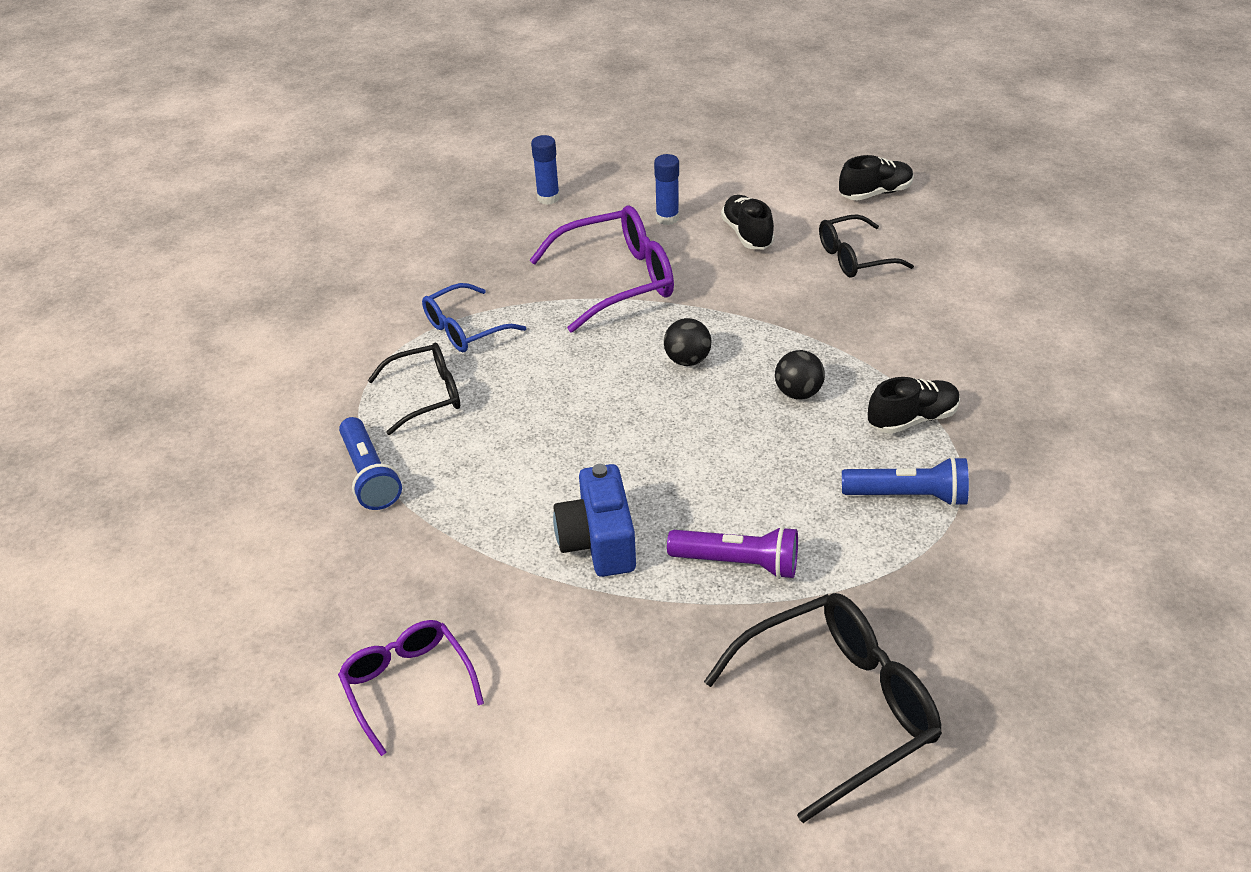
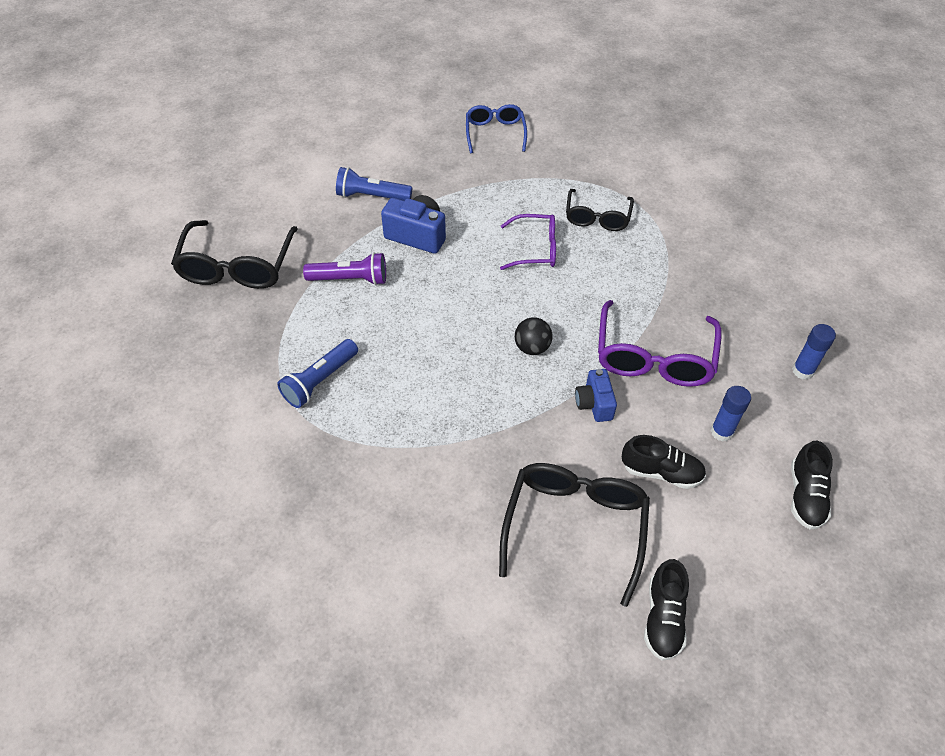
camera: 120 degrees right, 10 degrees up
purple glasses [338,620,484,756] -> purple glasses moved to [500,214,556,270]
blue flashlight [339,417,402,510] -> blue flashlight moved to [336,167,412,201]
blue glasses [422,283,526,352] -> blue glasses moved to [466,104,527,153]
purple flashlight [667,526,798,579] -> purple flashlight turned 135 degrees counterclockwise [303,252,386,285]
black ball [775,350,825,399] -> none
black glasses [819,214,914,278] -> black glasses [499,463,650,607], size x1.59
black shoe [868,377,960,434] -> black shoe moved to [791,441,833,529]
none -> blue camera [575,369,617,422]

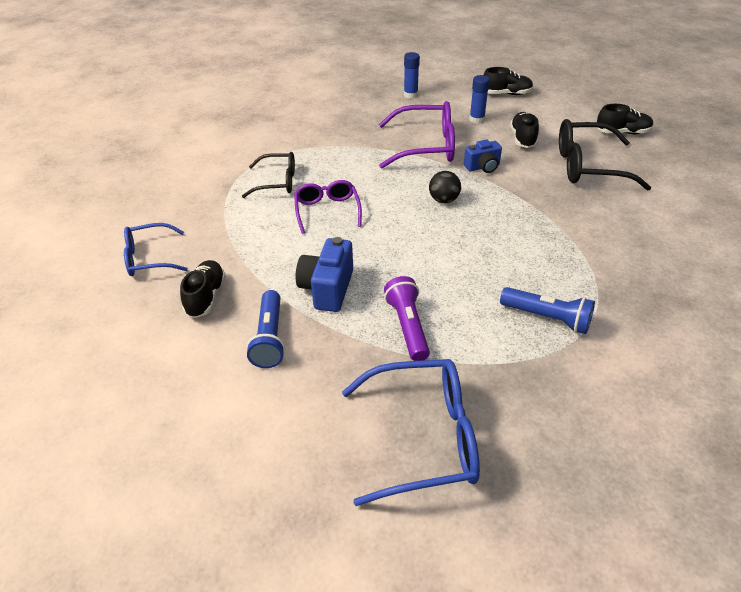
camera: 100 degrees left, 10 degrees down
black glasses [171,220,298,289] -> blue glasses [342,359,480,506]
none -> black shoe [180,260,226,318]

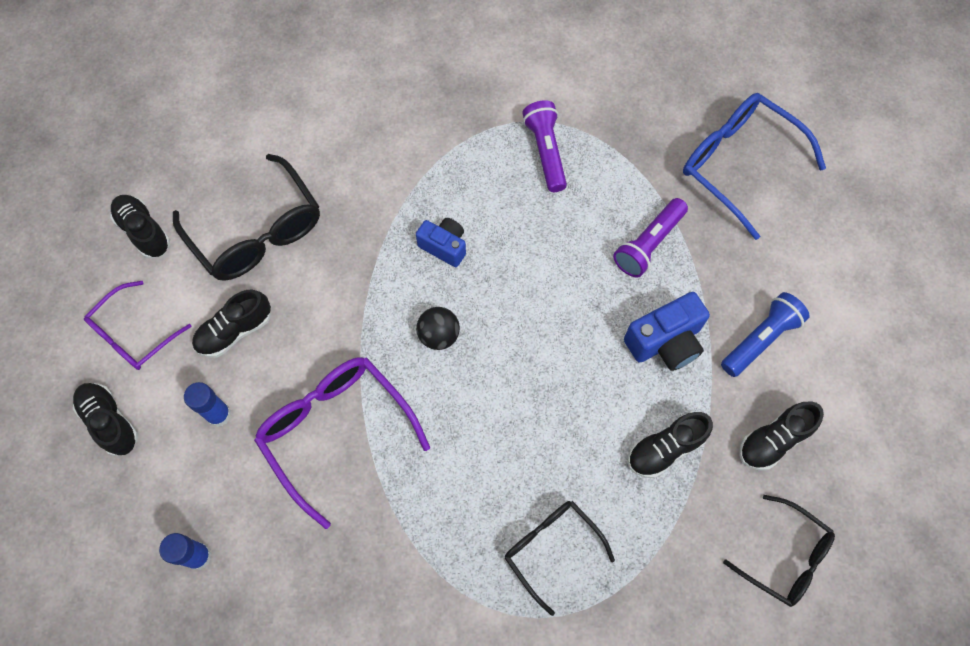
camera: 130 degrees left, 25 degrees up
blue glasses [124,223,188,276] -> black glasses [723,495,835,607]
purple glasses [294,180,362,234] -> purple glasses moved to [84,281,192,370]
blue camera [464,140,502,173] -> blue camera moved to [416,218,466,267]
blue flashlight [500,287,595,334] -> purple flashlight [522,100,567,192]
none -> black shoe [628,412,713,478]

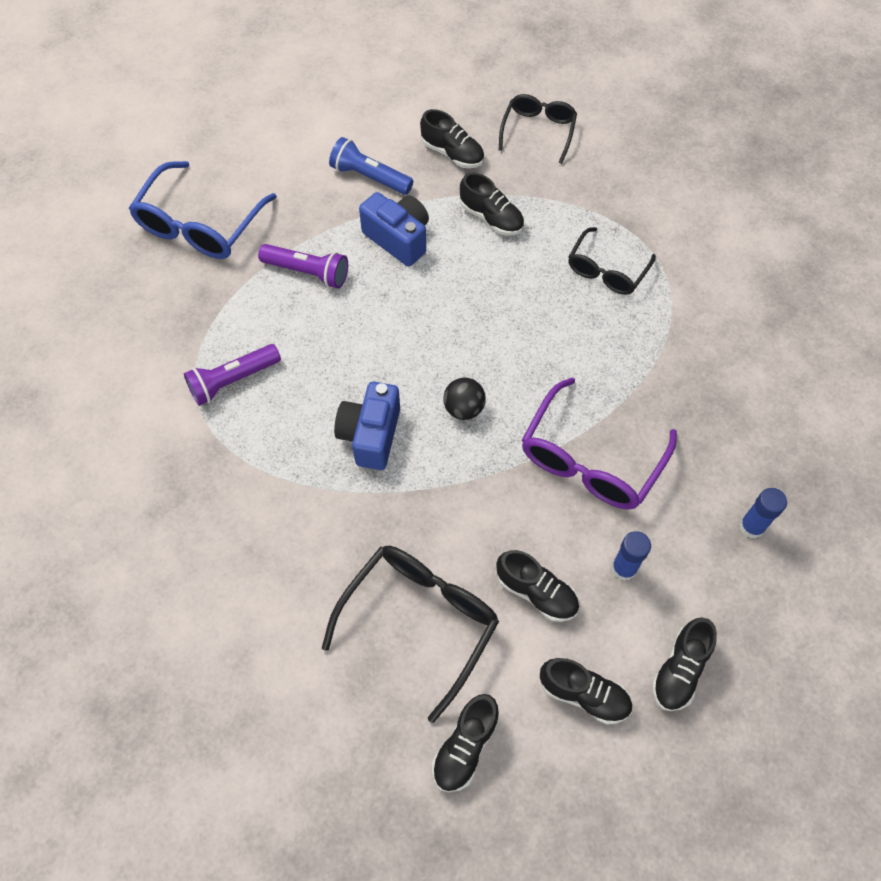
camera: 110 degrees left, 5 degrees down
purple glasses [84,281,192,370] -> black shoe [540,658,632,725]
blue camera [416,218,466,267] -> blue camera [334,382,400,470], size x1.51

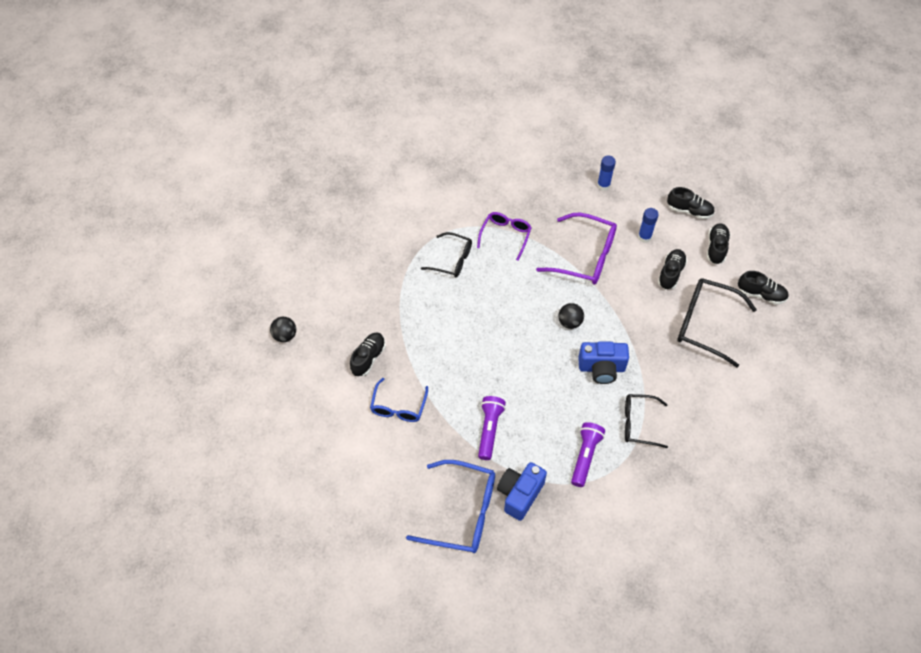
camera: 100 degrees left, 5 degrees down
purple flashlight [184,344,281,406] -> purple flashlight turned 120 degrees counterclockwise [571,422,605,487]
blue flashlight [329,137,413,195] -> blue glasses [370,378,428,422]
blue camera [359,192,429,266] -> blue camera moved to [497,462,547,521]
black shoe [460,172,524,236] -> none
black glasses [499,94,577,164] -> black glasses moved to [625,394,668,448]
none -> black ball [270,317,296,342]
none -> purple glasses [477,212,532,260]

